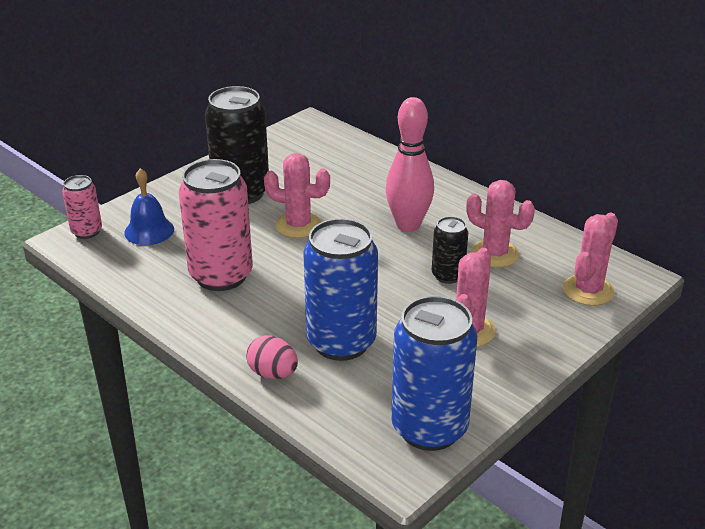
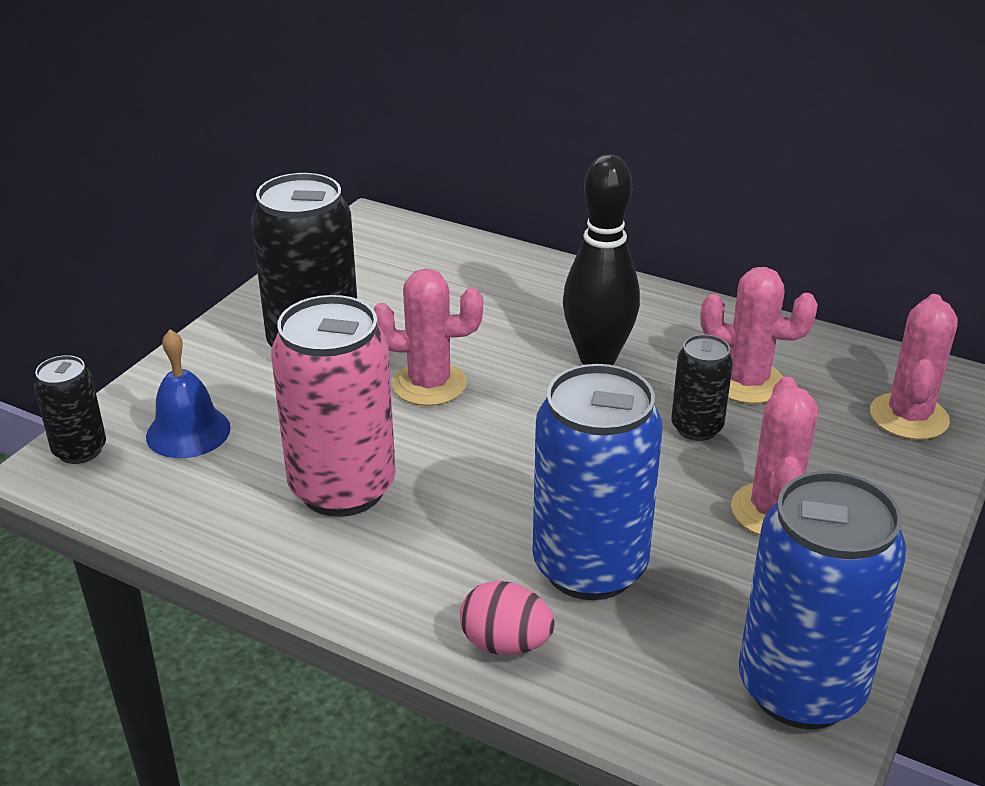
camera: 15 degrees left, 0 degrees up
pink can [62,175,102,239] -> black can [34,355,106,464]
pink bowling pin [385,97,434,232] -> black bowling pin [563,154,640,365]

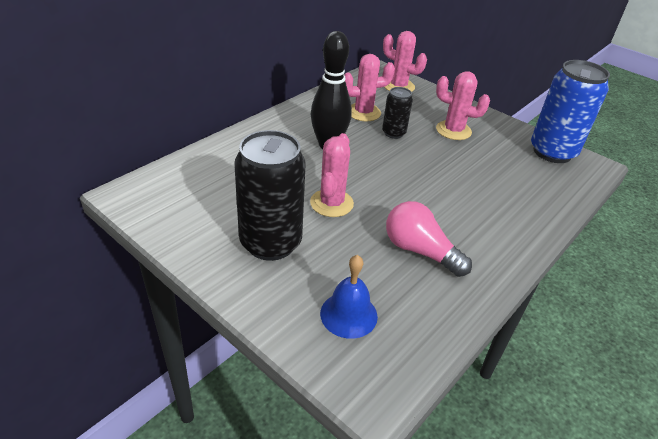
camera: 80 degrees left, 5 degrees up
black can [34,355,106,464] -> none
pink can [271,295,396,517] -> pink light bulb [386,201,472,277]
pink egg [460,581,555,655] -> none
blue can [533,364,662,600] -> none
pink cactus [700,267,818,404] -> pink cactus turned 45 degrees clockwise [344,54,395,121]

